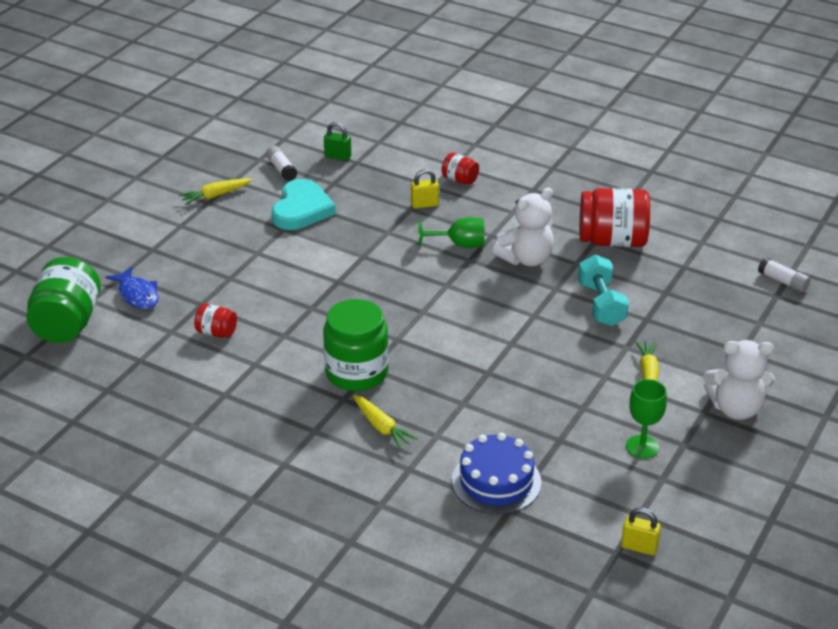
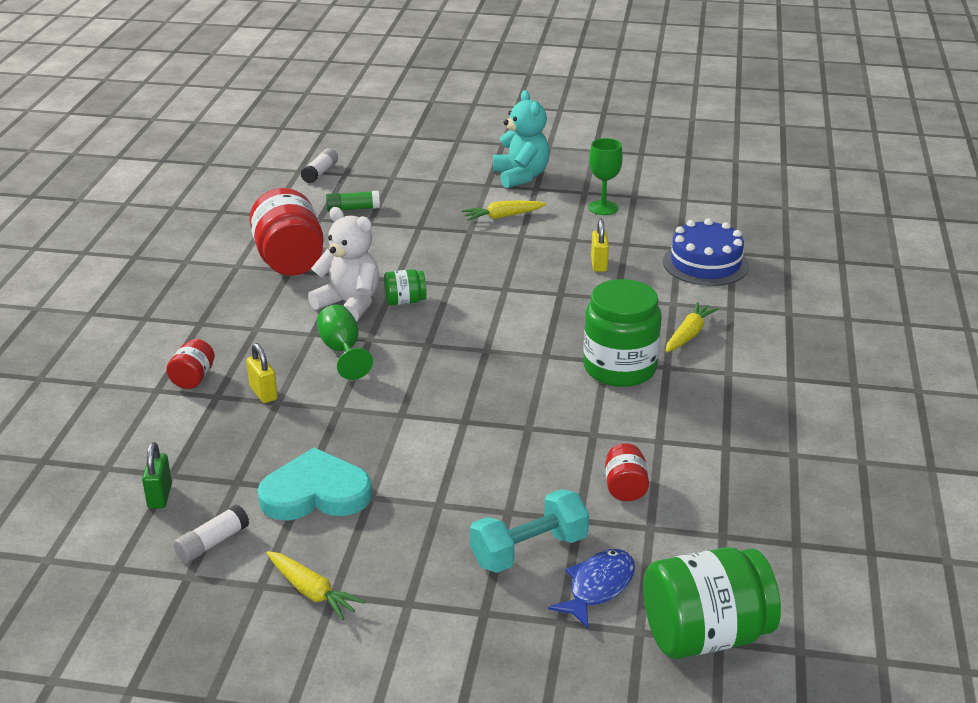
camera: 110 degrees left, 5 degrees down
turquoise dumbbell [578,254,629,326] -> turquoise dumbbell moved to [470,489,589,573]
yellow padlock [621,508,661,555] -> yellow padlock moved to [591,219,609,272]
white teddy bear [703,340,775,420] -> turquoise teddy bear [493,90,550,188]
none -> green glue stick [326,191,380,212]
none -> green jar [384,269,427,305]

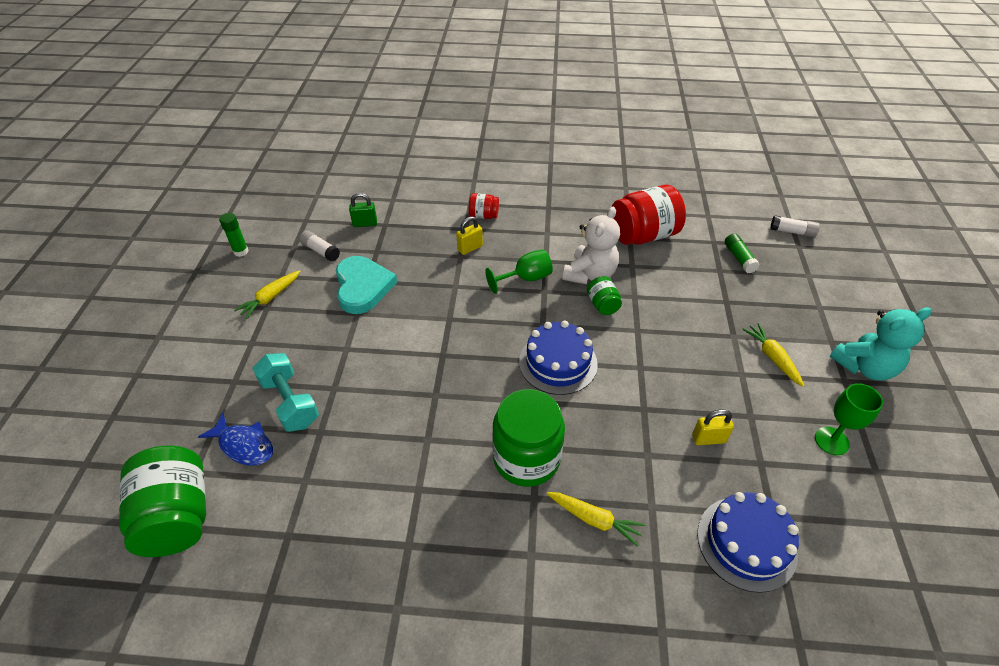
camera: 85 degrees right, 15 degrees up
red jar [605,443,649,501] -> none
none -> green glue stick [219,213,249,257]
none -> blue cake [519,321,598,395]

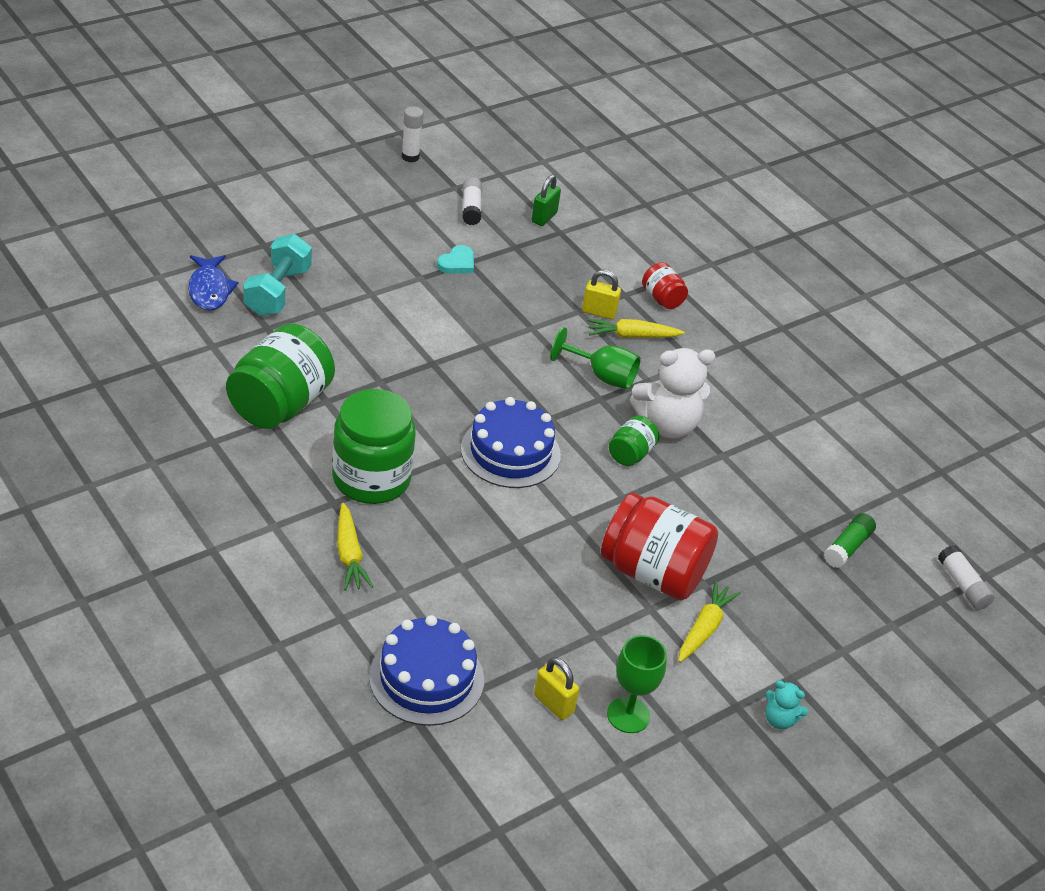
camera: 45 degrees right, 5 degrees down
green jar [119,445,206,557] -> green jar moved to [226,323,335,429]
green glue stick [219,213,249,257] -> white glue stick [401,106,424,162]
yellow carrot [234,270,301,319] -> yellow carrot moved to [587,319,685,338]
turquoise heart [336,256,397,314] -> turquoise heart [437,245,474,274], size x0.48
green padlock [349,193,377,227] -> green padlock turned 75 degrees clockwise [531,175,561,226]
red jar [612,185,686,245] -> red jar moved to [601,493,718,600]
yellow padlock [692,409,734,445] -> yellow padlock moved to [534,657,579,720]
turquoise teddy bear [830,307,931,381] -> turquoise teddy bear [765,680,808,729], size x0.48

